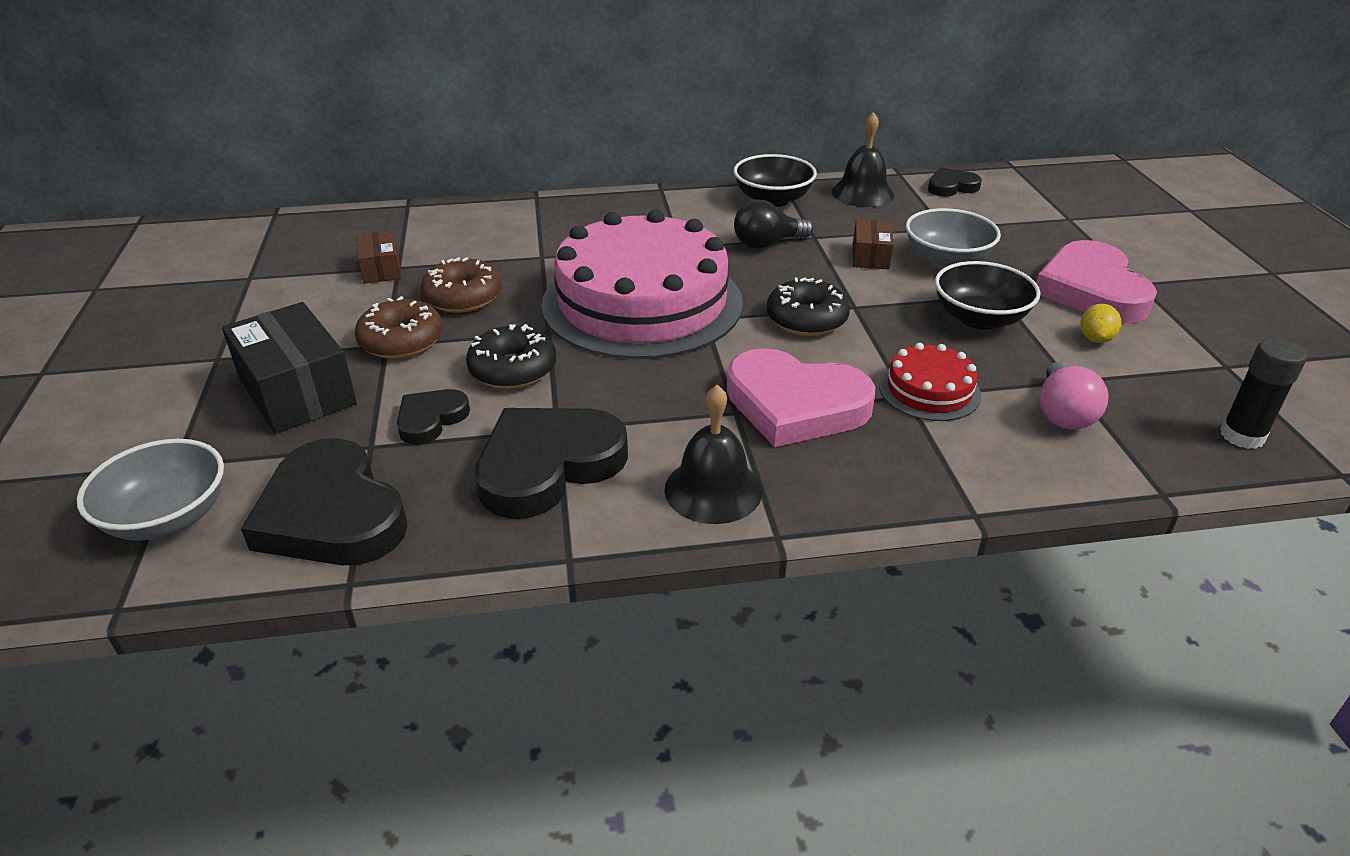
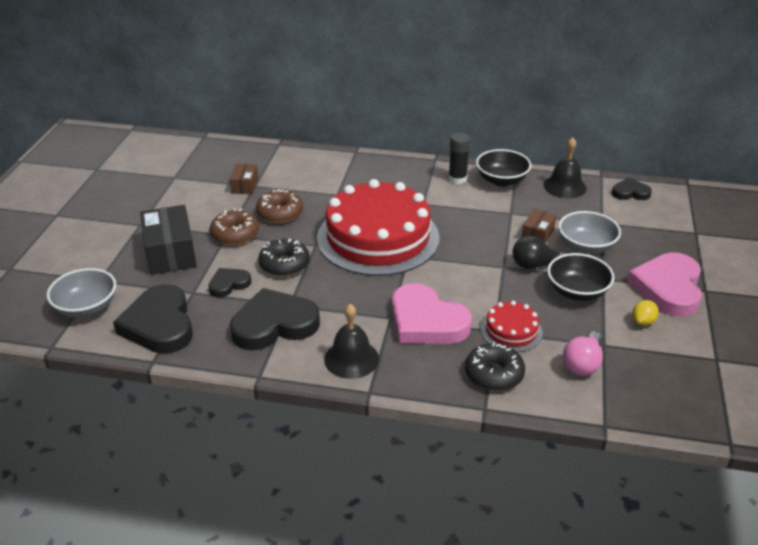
camera: 20 degrees right, 0 degrees up
pink cake [541,209,743,359] -> red cake [317,179,440,276]
black light bulb [734,199,814,249] -> black light bulb moved to [513,236,565,269]
black donut [767,277,850,336] -> black donut moved to [465,342,525,391]
black glue stick [1220,338,1307,449] -> black glue stick moved to [448,133,470,184]

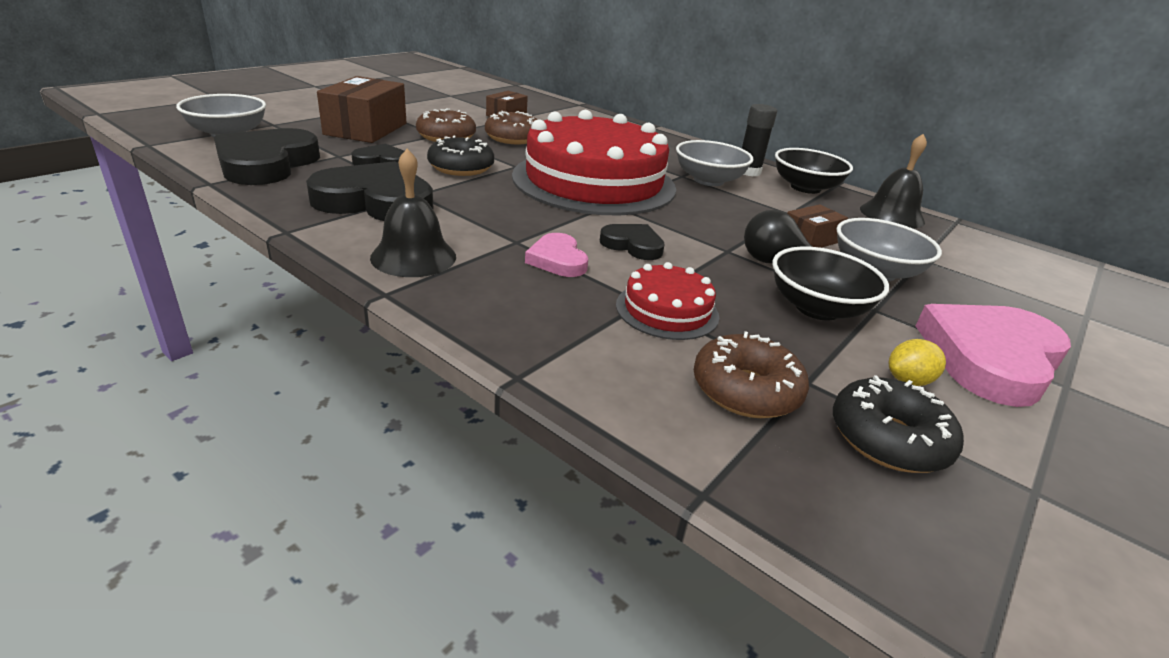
camera: 25 degrees right, 5 degrees down
black box [140,205,197,275] -> brown box [317,76,406,143]
pink heart [392,283,472,344] -> pink heart [525,233,588,277], size x0.52
black donut [465,342,525,391] -> black donut moved to [833,375,964,473]
pink light bulb [563,331,603,376] -> brown donut [694,331,809,418]
black heart [612,178,652,200] -> black heart moved to [600,224,665,260]
none -> grey bowl [676,140,754,186]

